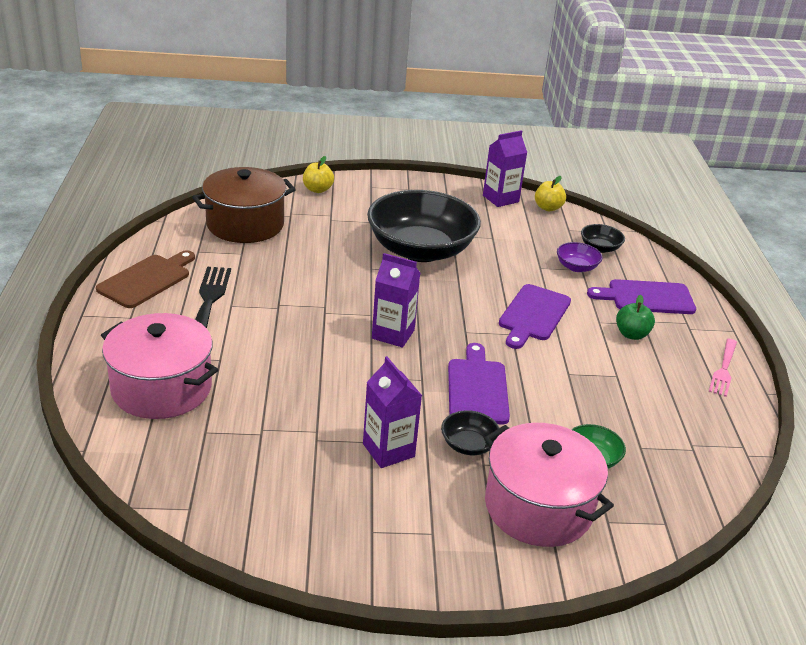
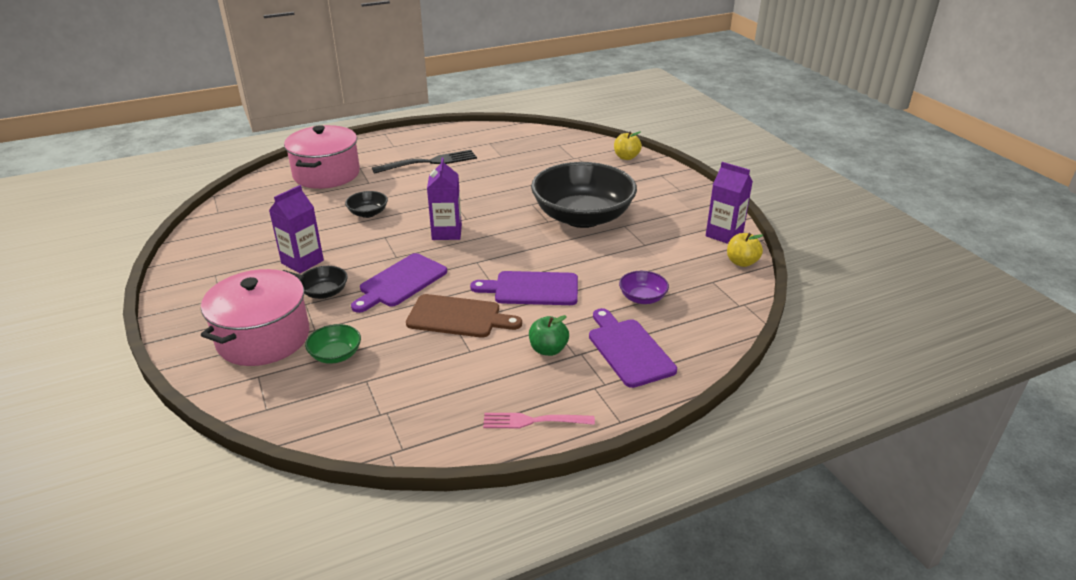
camera: 70 degrees right, 0 degrees up
brown cutting board [96,250,195,308] -> brown cutting board moved to [406,294,522,338]
brown pot [192,167,296,243] -> none
purple cutting board [448,343,510,425] -> purple cutting board turned 150 degrees clockwise [351,253,447,313]
black bowl [581,224,625,253] -> black bowl moved to [345,191,388,218]

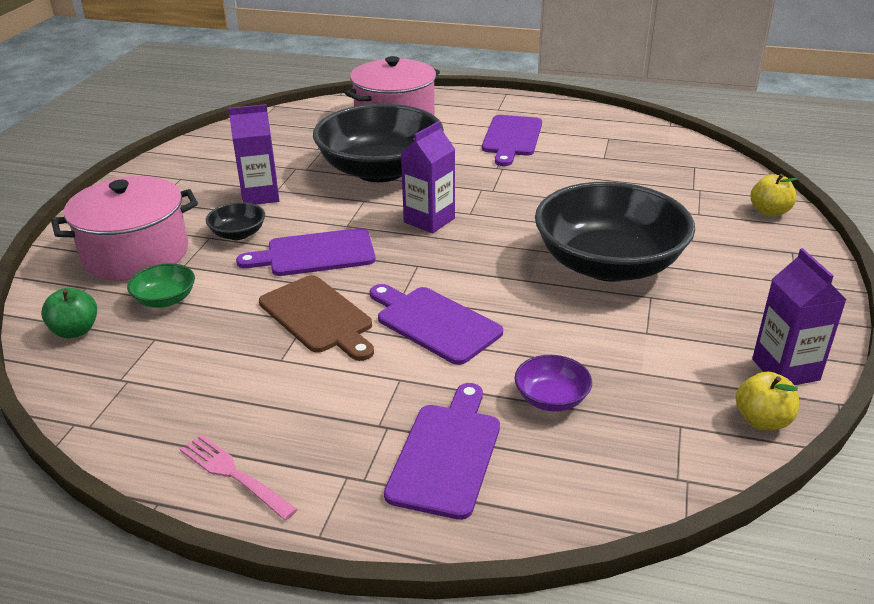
camera: 40 degrees right, 0 degrees up
black bowl [345,191,388,218] -> black bowl [313,104,444,182], size x2.46
black fork [372,150,477,174] -> purple cutting board [482,115,542,166]
green apple [529,315,569,356] -> green apple moved to [41,288,97,338]

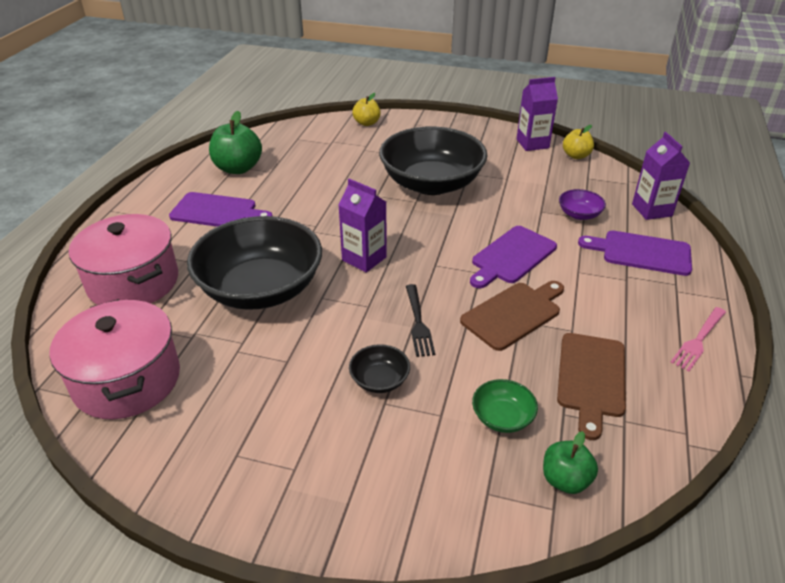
camera: 90 degrees left, 5 degrees up
pink pot [51,176,198,281] -> pink pot moved to [49,299,180,419]
purple carton [228,104,280,205] -> purple carton moved to [632,132,690,220]
purple cutting board [236,228,376,276] -> black fork [406,284,435,357]
none -> green apple [209,111,262,174]
none -> brown cutting board [557,333,626,440]

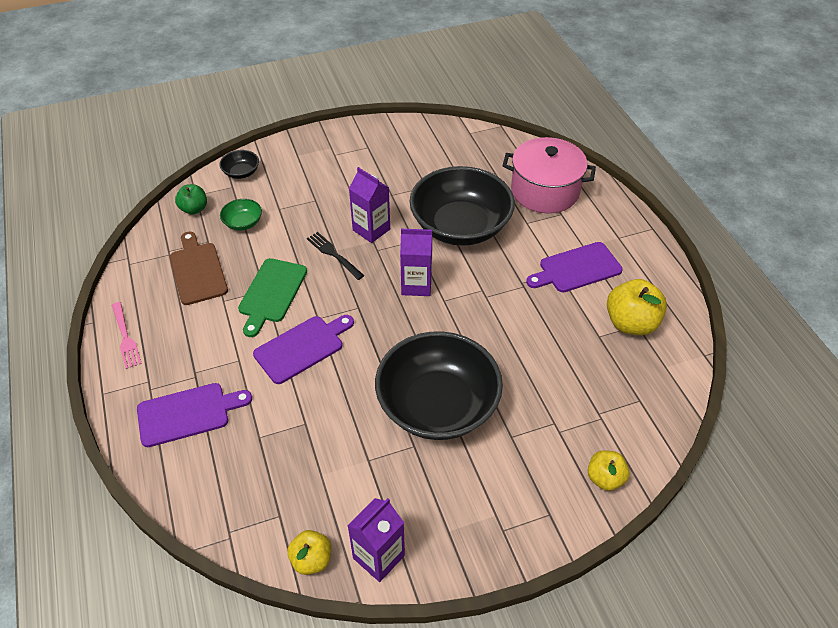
camera: 145 degrees right, 10 degrees up
pink pot [49,299,180,419] -> none
green apple [209,111,262,174] -> yellow apple [607,279,667,335]
black bowl [349,344,410,393] -> black bowl moved to [219,150,259,179]
brown cutting board [460,281,564,351] -> green cutting board [238,258,307,337]
purple cutting board [470,226,557,288] -> purple cutting board turned 45 degrees clockwise [253,315,354,384]
purple bowl [559,189,606,220] -> none
purple carton [632,132,690,220] -> purple carton moved to [349,167,390,243]
pink fork [670,307,726,371] -> pink fork turned 150 degrees clockwise [112,302,142,369]

